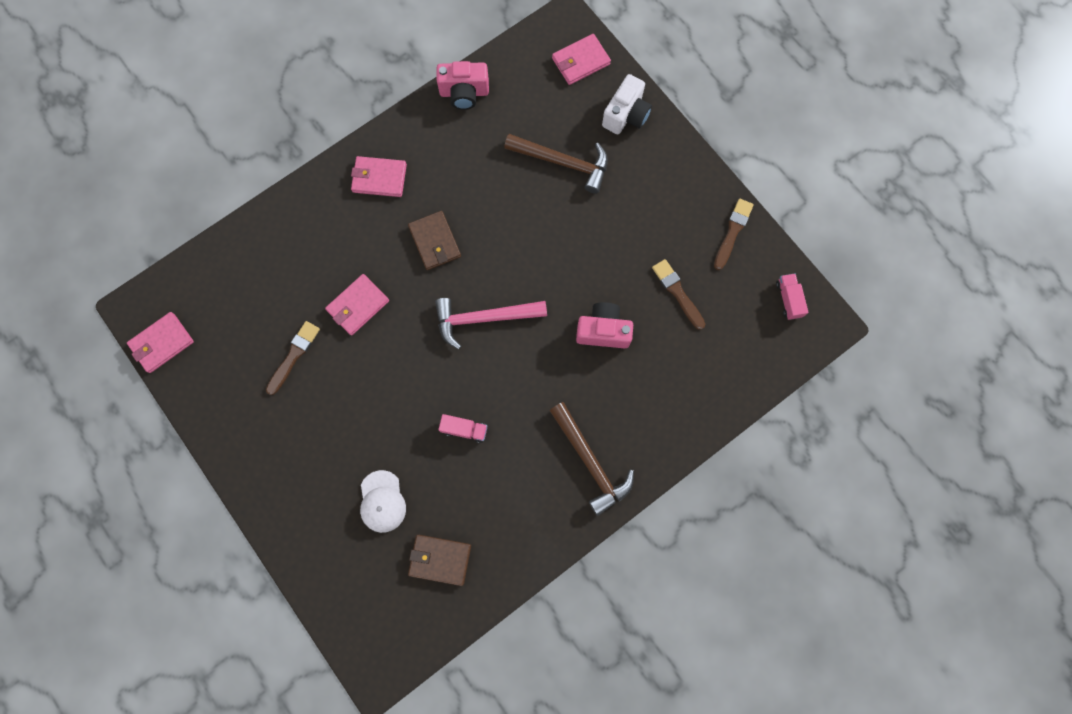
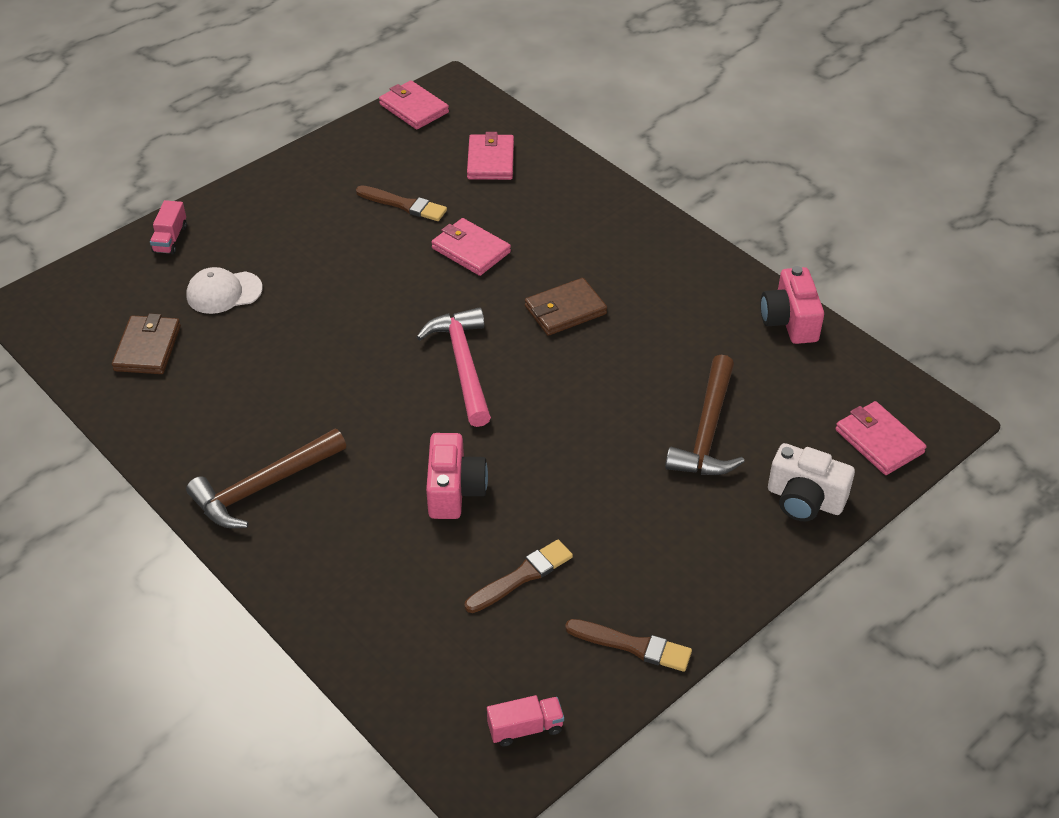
camera: 85 degrees right, 30 degrees down
pink wallet [351,156,407,197] -> pink wallet moved to [467,132,514,180]
pink truck [438,414,487,443] -> pink truck moved to [150,200,187,254]

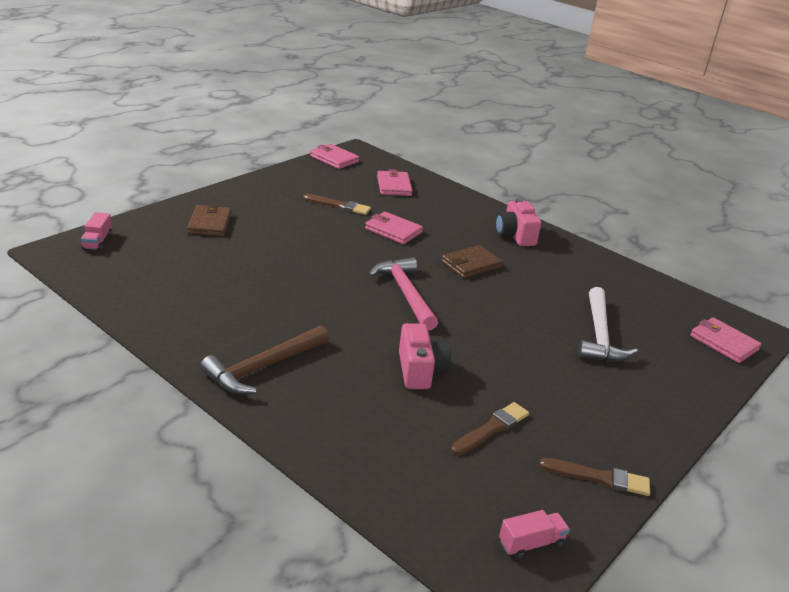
camera: 10 degrees left, 15 degrees down
brown wallet [112,313,181,374] -> brown wallet moved to [187,204,231,236]
pink truck [150,200,187,254] -> pink truck moved to [81,212,112,251]
white cap [186,267,263,314] -> none
brown hammer [665,355,745,475] -> white hammer [578,287,638,362]
pink camera [760,266,824,344] -> pink camera moved to [495,198,541,246]
white camera [768,443,855,522] -> none

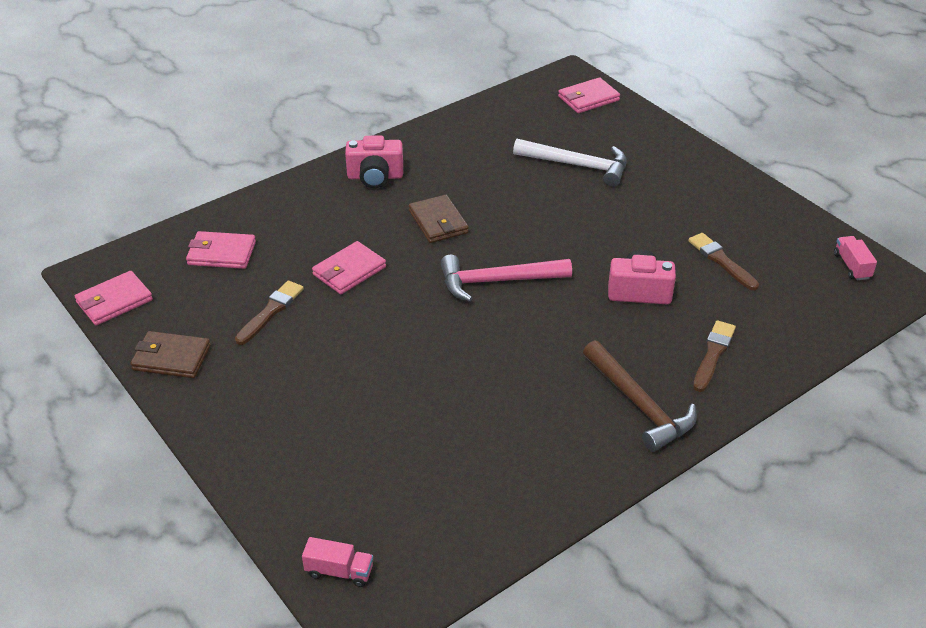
camera: 75 degrees left, 10 degrees up
brown wallet [187,204,231,236] -> brown wallet moved to [130,331,211,378]
brown brush [539,458,650,496] -> brown brush moved to [693,320,736,392]

